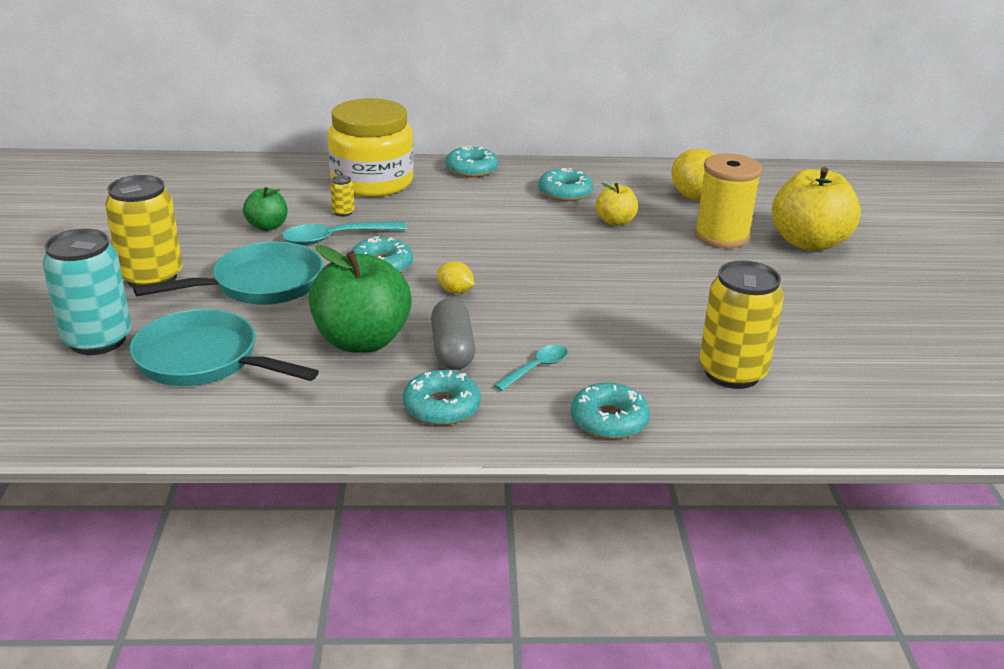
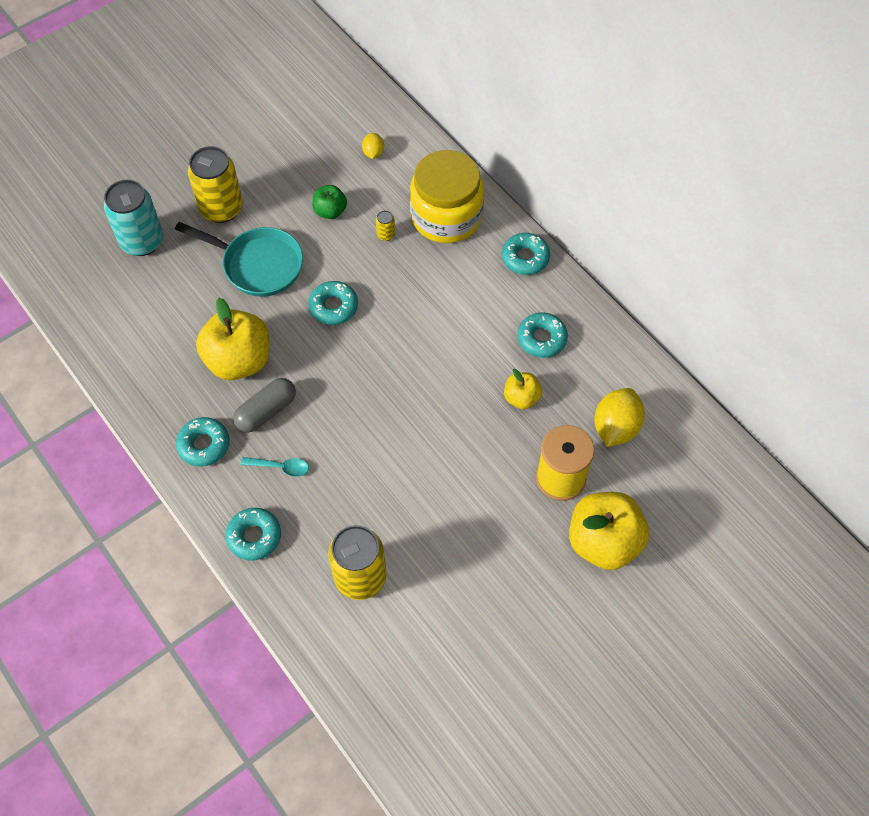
camera: 55 degrees right, 30 degrees up
turquoise pan [129,309,319,386] -> none
turquoise spoon [282,221,407,245] -> none
green apple [309,245,412,353] -> yellow apple [196,298,270,380]
yellow lemon [437,261,475,293] -> yellow lemon moved to [362,133,384,159]

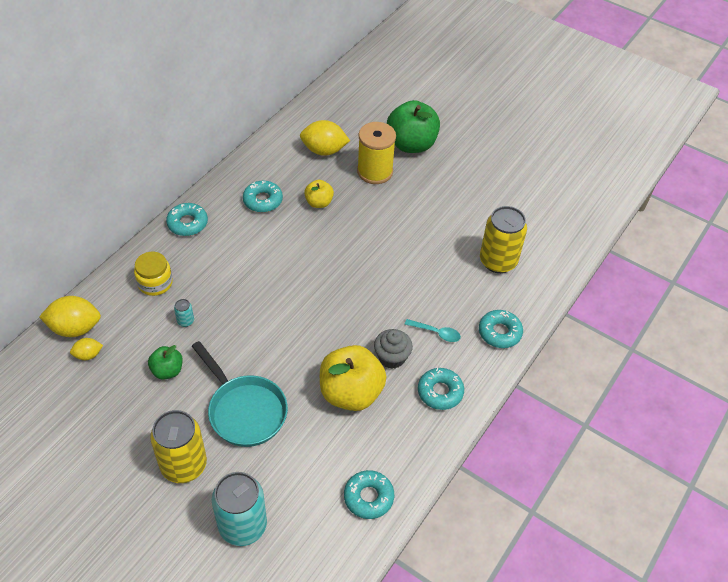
camera: 110 degrees left, 10 degrees down
turquoise pan [175,222,303,297] -> turquoise pan turned 135 degrees clockwise [192,341,288,447]
grey capsule [233,378,296,433] -> grey cupcake [374,329,413,369]
turquoise spoon [241,457,309,477] -> turquoise spoon turned 120 degrees clockwise [404,319,461,342]
turquoise donut [308,281,358,325] -> turquoise donut moved to [344,470,394,519]
yellow can [376,210,395,241] -> turquoise can [174,299,194,327]
yellow jar [410,150,484,243] -> yellow jar [134,252,173,296], size x0.54
yellow apple [569,492,649,570] -> green apple [387,100,440,153]
none -> yellow lemon [39,296,101,337]

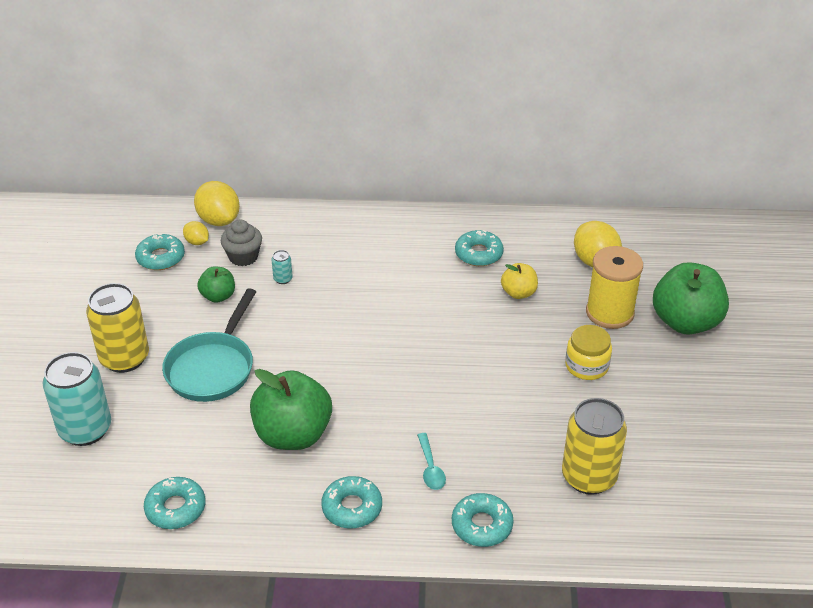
camera: 60 degrees right, 10 degrees down
yellow jar [134,252,173,296] -> yellow jar moved to [565,325,612,380]
turquoise donut [166,203,208,236] -> turquoise donut moved to [135,234,185,270]
yellow apple [320,345,386,411] -> green apple [250,369,332,450]
grey cupcake [374,329,413,369] -> grey cupcake moved to [221,220,262,266]

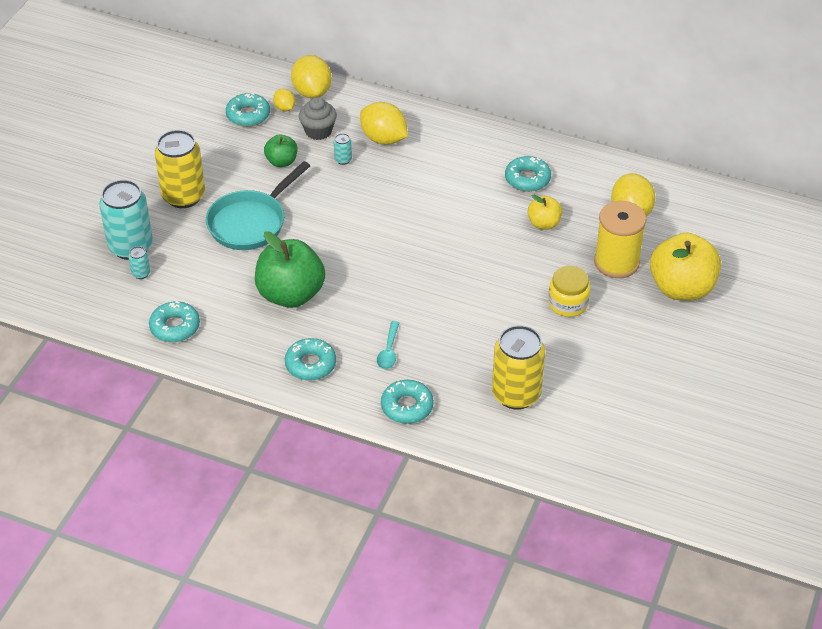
camera: 20 degrees right, 5 degrees up
green apple [653,262,729,335] -> yellow apple [650,233,721,301]
none -> turquoise can [128,246,150,279]
none -> yellow lemon [360,102,408,145]

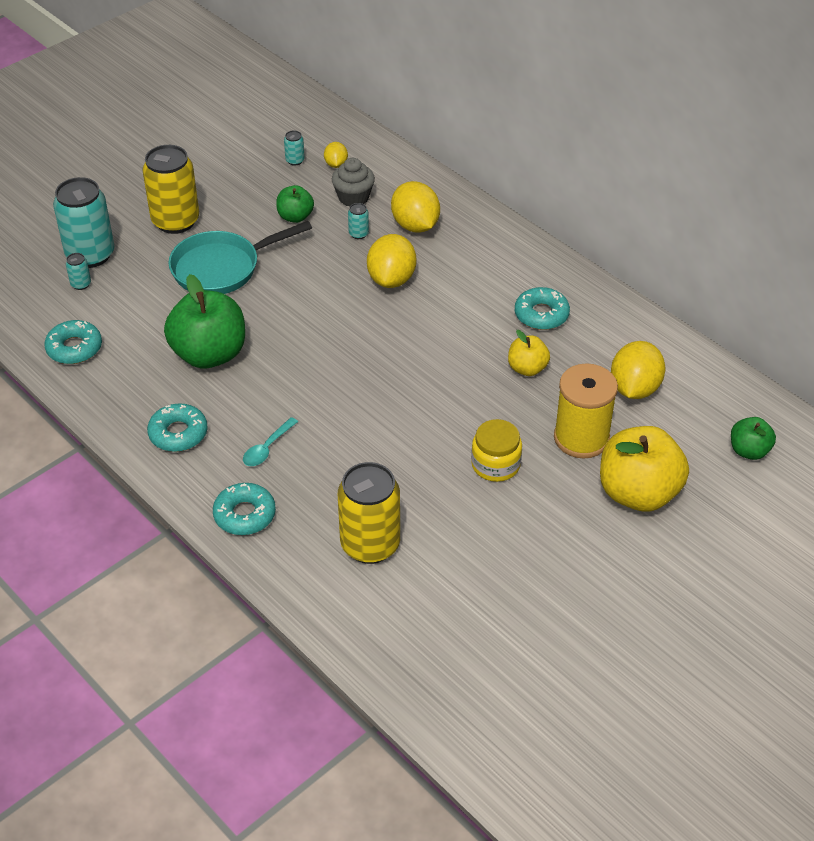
camera: 25 degrees right, 0 degrees up
turquoise donut [226,93,270,127] -> turquoise can [284,130,305,166]
yellow lemon [291,55,332,98] -> yellow lemon moved to [367,234,416,288]
none -> green apple [731,417,776,460]

